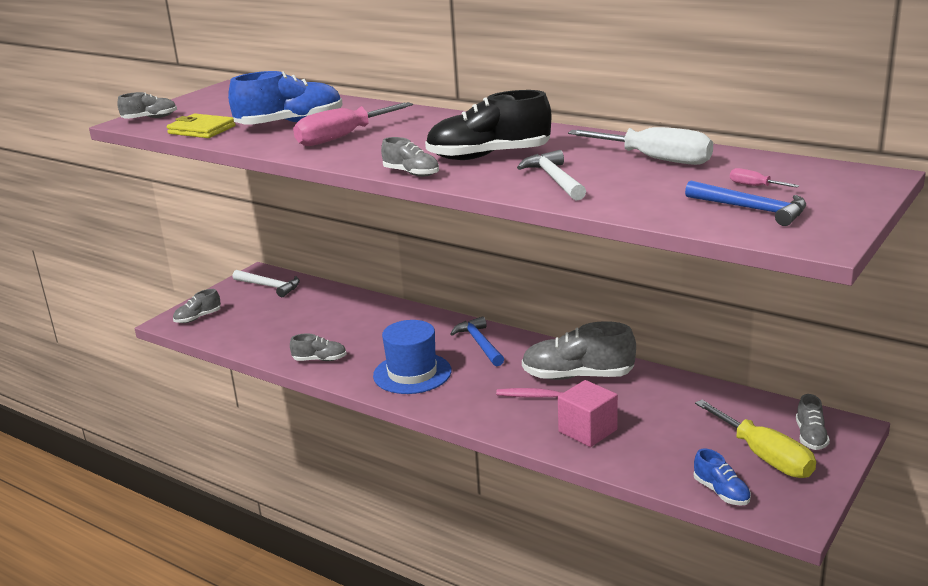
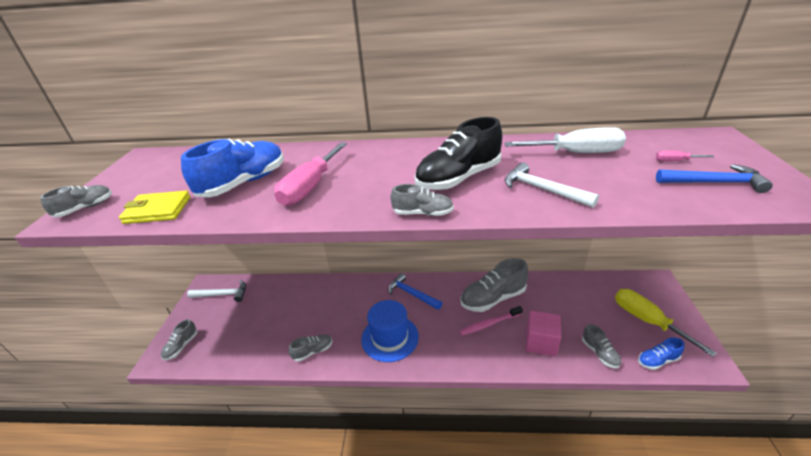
camera: 30 degrees left, 10 degrees up
blue shoe [694,449,751,506] -> blue shoe turned 135 degrees clockwise [638,338,685,370]
yellow screwdriver [695,400,816,478] -> yellow screwdriver turned 150 degrees counterclockwise [615,289,717,357]
grey shoe [796,394,830,450] -> grey shoe moved to [582,324,621,369]

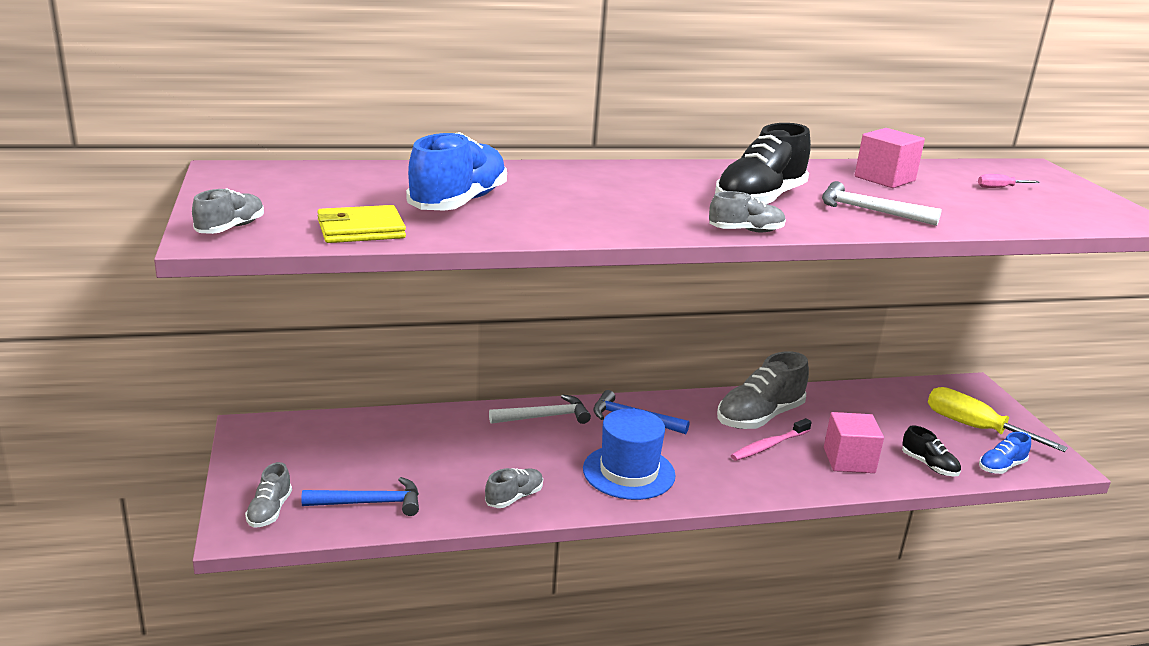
camera: 20 degrees left, 10 degrees down
white hammer [187,280,246,302] -> white hammer moved to [489,395,591,424]
pink screwdriver [274,142,347,206] -> none
white screwdriver [505,127,626,153] -> pink cube [855,128,925,188]
grey shoe [582,324,621,369] -> black shoe [902,425,961,476]
blue hammer [656,164,773,193] -> blue hammer moved to [301,477,419,516]

